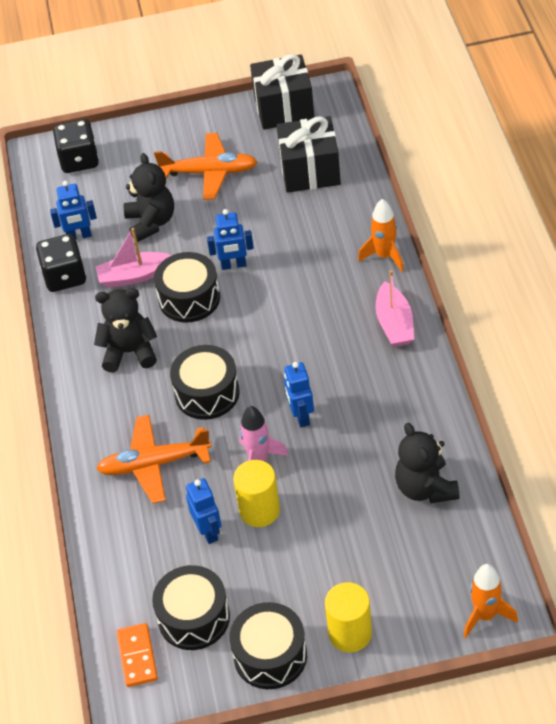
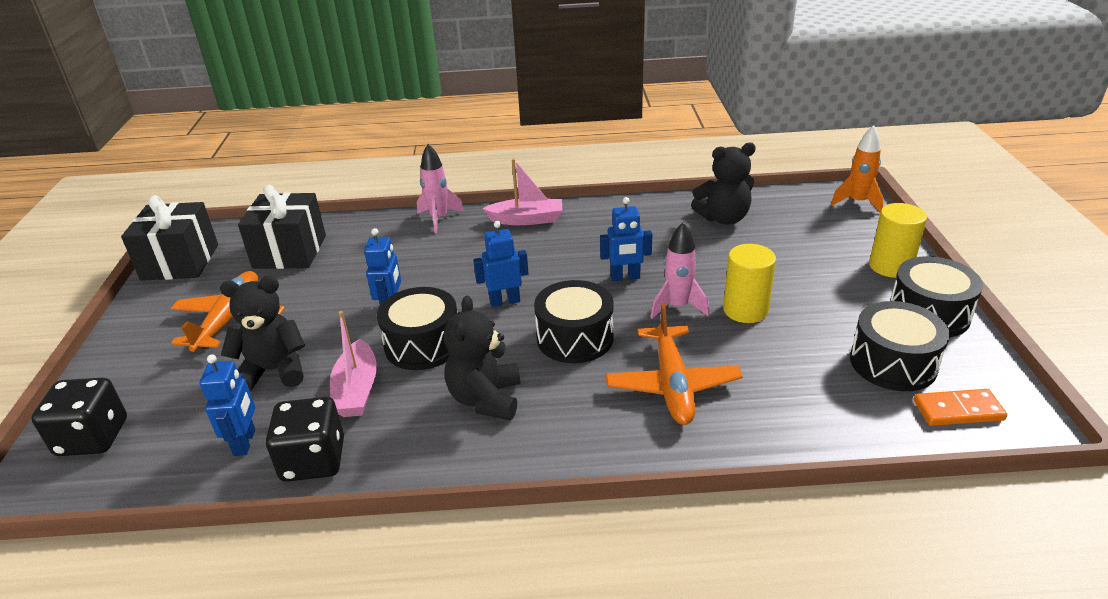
camera: 85 degrees left, 15 degrees down
blue robot [186,478,221,544] -> blue robot moved to [473,221,529,307]
orange rocket [358,199,404,272] -> pink rocket [417,144,464,233]

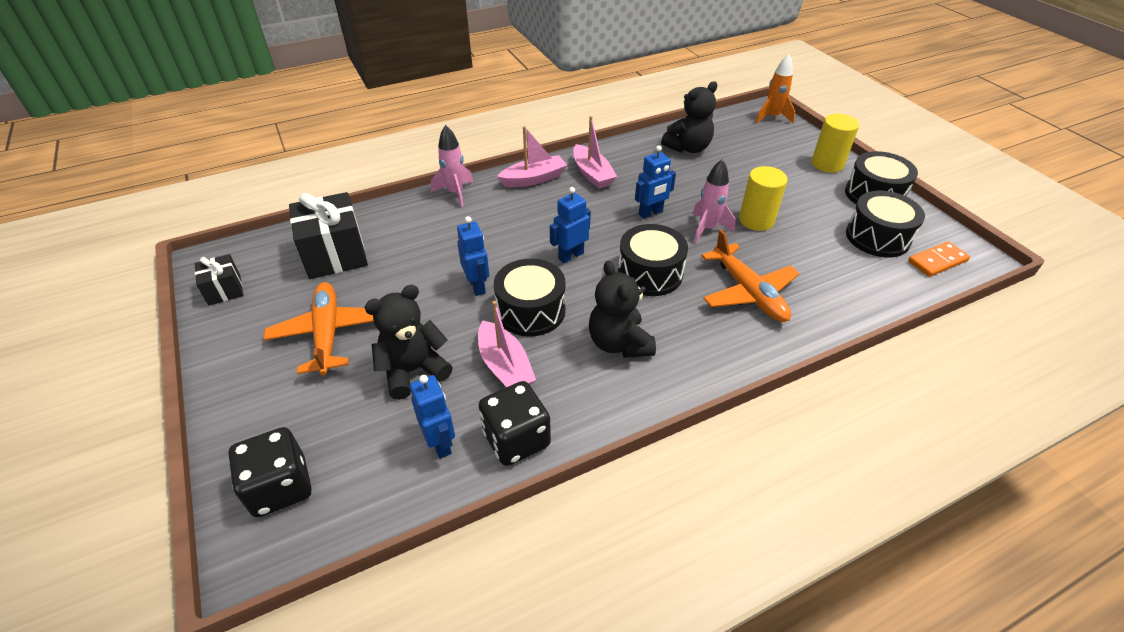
camera: 25 degrees left, 10 degrees up
black gift [121,195,218,281] -> black gift [195,254,243,306], size x0.55
none -> pink boat [573,116,617,189]

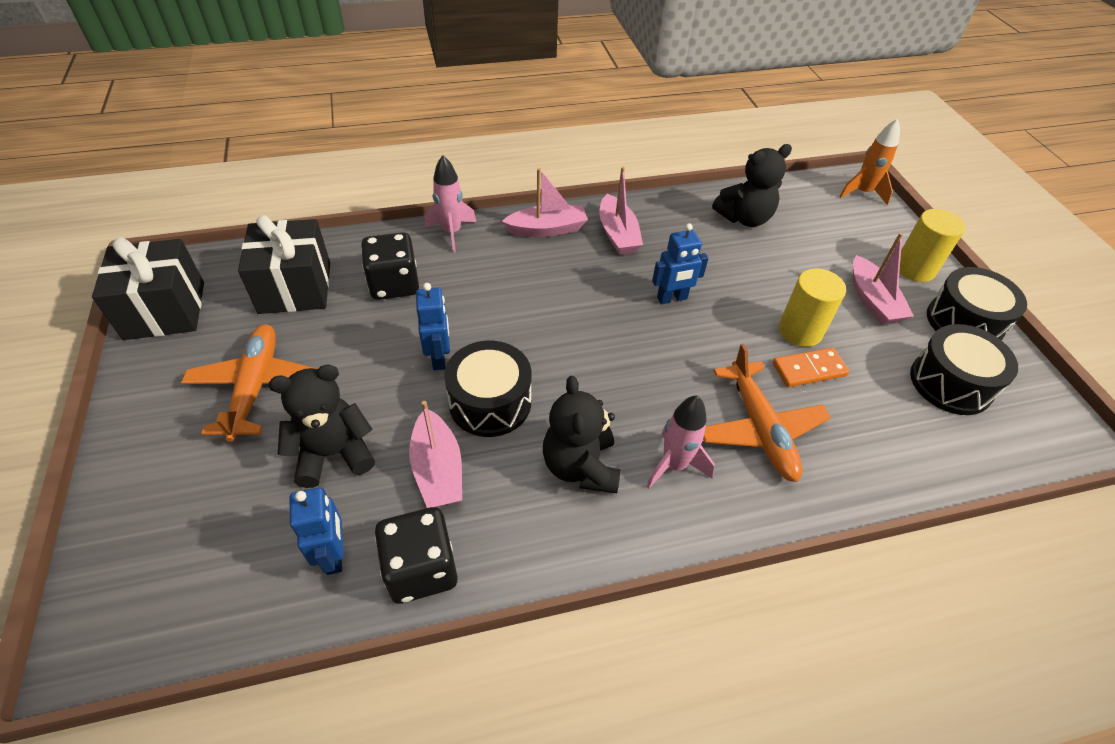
camera: 10 degrees right, 5 degrees up
black gift [195,254,243,306] -> black gift [92,237,204,340], size x1.82
black dice [228,427,311,517] -> black dice moved to [361,232,419,300]
blue robot [550,187,591,263] -> none
black drum [618,224,688,296] -> none
pink rocket [692,159,736,243] -> pink rocket moved to [646,395,715,489]
orange domino [908,242,970,277] -> orange domino moved to [773,348,849,387]
none -> pink boat [853,233,914,325]

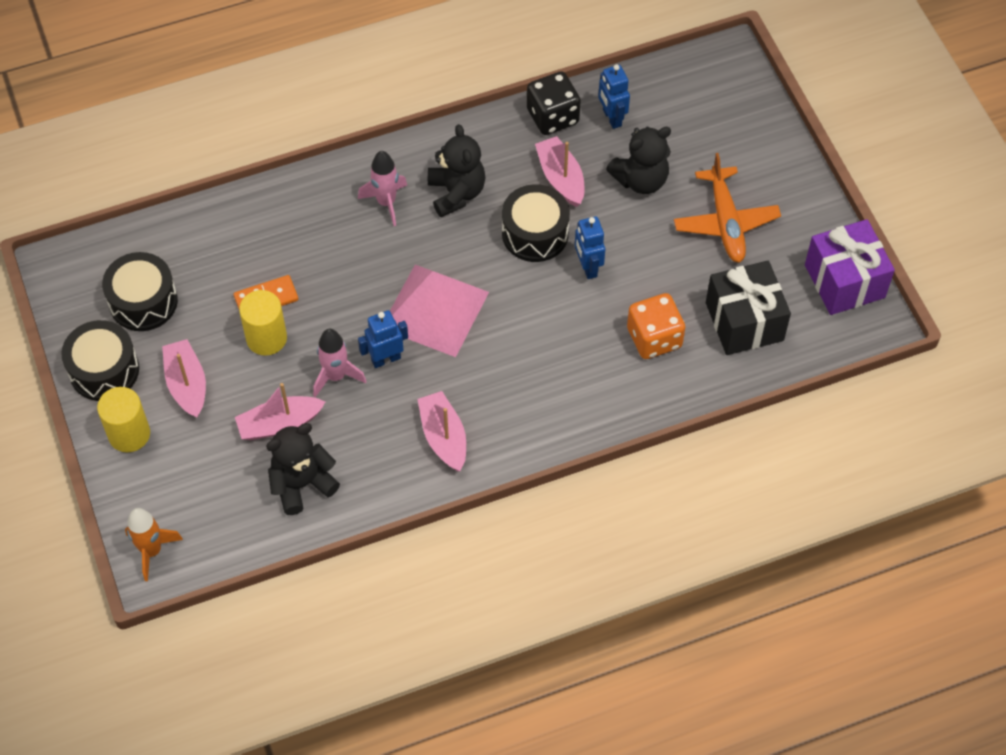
camera: 175 degrees right, 10 degrees up
black gift [92,237,204,340] -> purple gift [805,219,895,315]
black dice [361,232,419,300] -> orange dice [627,293,685,359]
pink rocket [425,155,476,252] -> pink rocket moved to [313,329,366,397]
pink boat [502,168,588,237] -> pink boat moved to [235,383,325,440]
orange plane [703,344,831,482] -> none
none -> pink pyramid [390,265,489,357]

